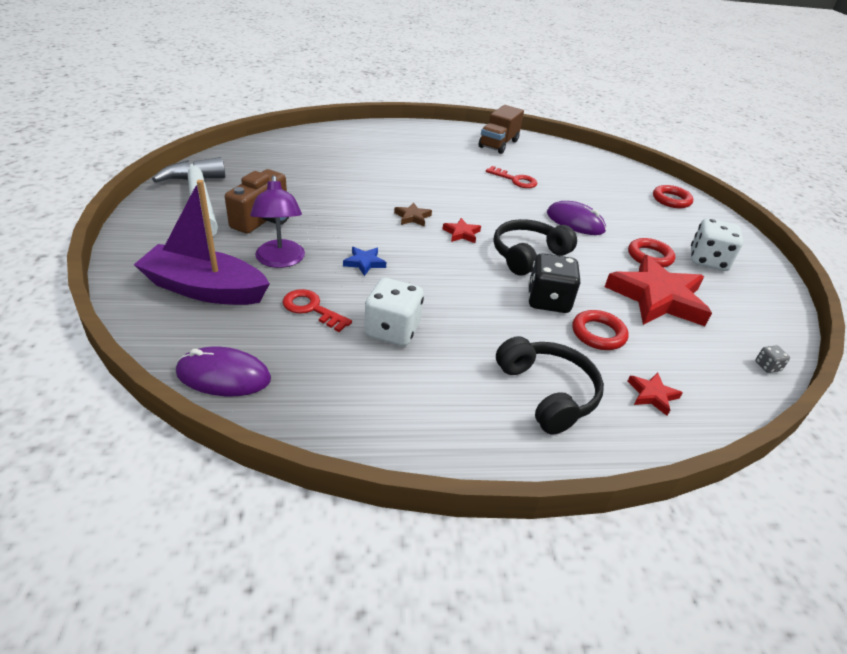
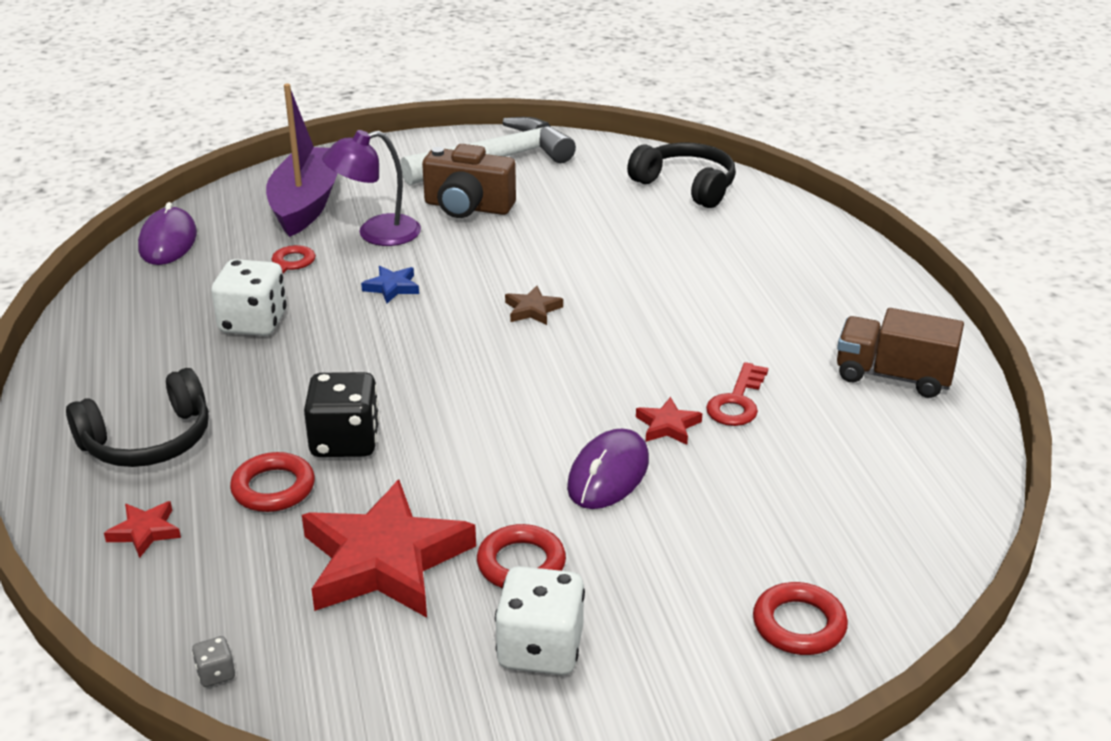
camera: 85 degrees right, 5 degrees down
red star [442,218,481,243] -> red star moved to [636,397,702,445]
black headphones [493,219,577,276] -> black headphones moved to [627,142,736,208]

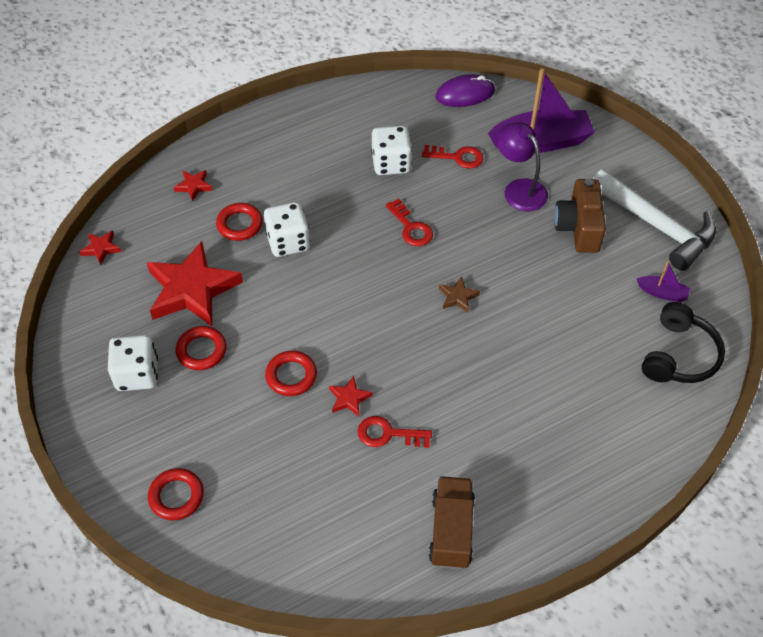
camera: 75 degrees right, 20 degrees up
black headphones [66,368,209,467] -> none
grey dice [192,636,235,687] -> red star [79,231,121,265]
black dice [304,372,380,457] -> white dice [264,202,310,257]
blue star [361,266,419,304] -> none
purple mouse [567,429,649,509] -> red ring [265,351,317,396]
none -> red key [386,199,433,246]
none -> purple boat [637,261,690,302]

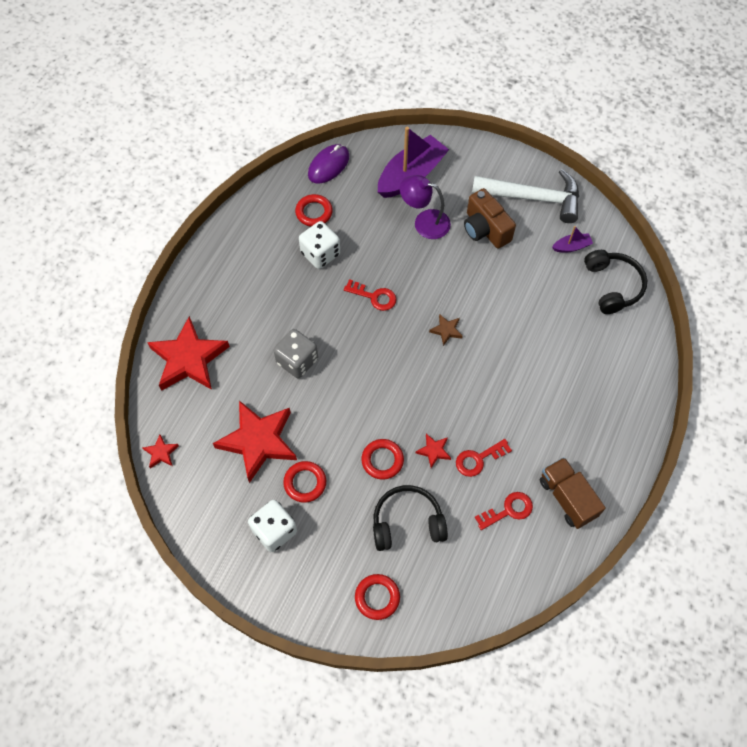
camera: 35 degrees left, 10 degrees up
red star [173,170,213,201] -> red star [147,316,230,391], size x2.35
red ring [216,203,263,241] -> red ring moved to [295,194,333,226]
white dice [264,202,310,257] -> grey dice [273,329,318,378]
red key [422,145,484,169] -> red key moved to [475,492,533,530]
none -> black headphones [373,485,448,551]

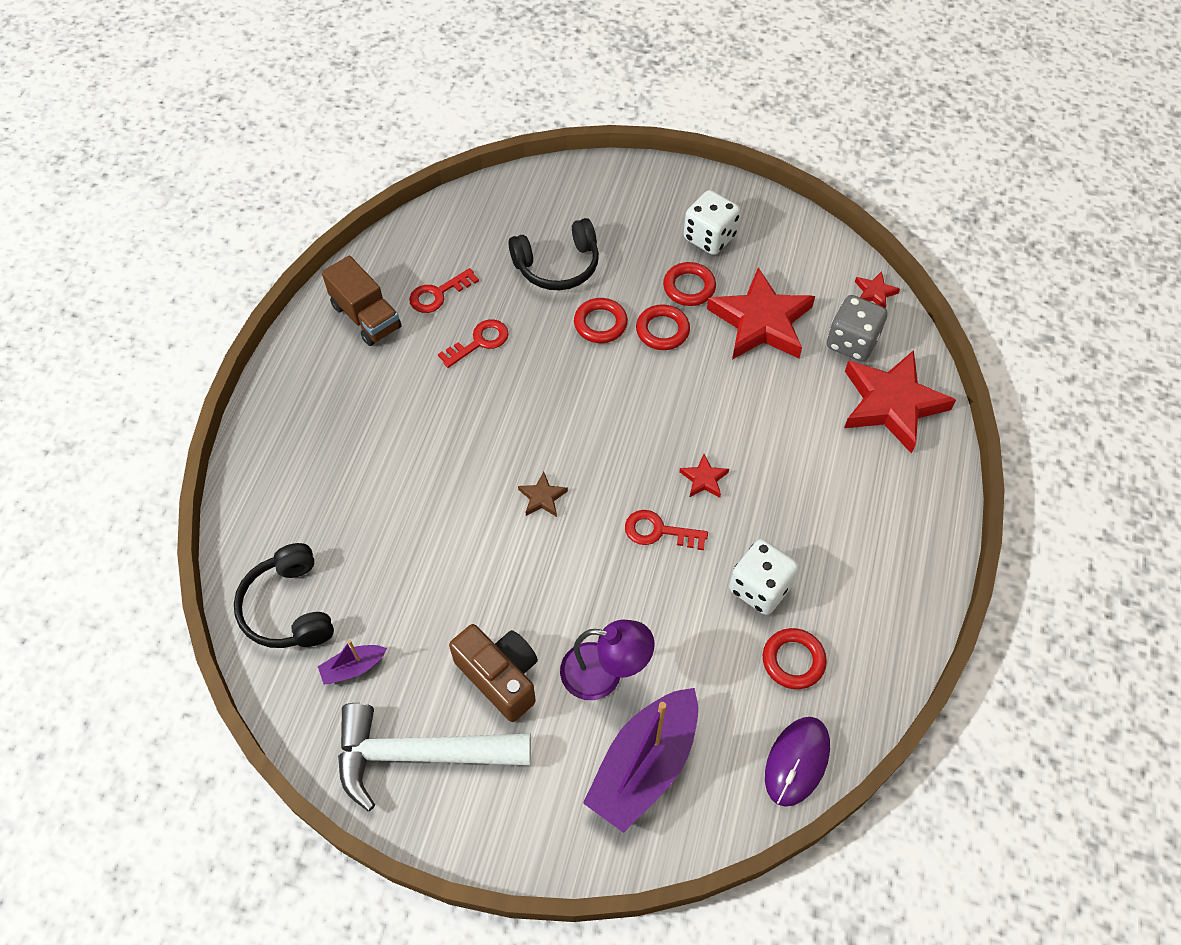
camera: 170 degrees right, 5 degrees down
grey dice [273,329,318,378] -> grey dice moved to [827,295,888,362]
red ring [355,574,400,620] -> red ring moved to [636,304,690,350]
red star [416,434,451,468] -> red star moved to [679,454,729,498]

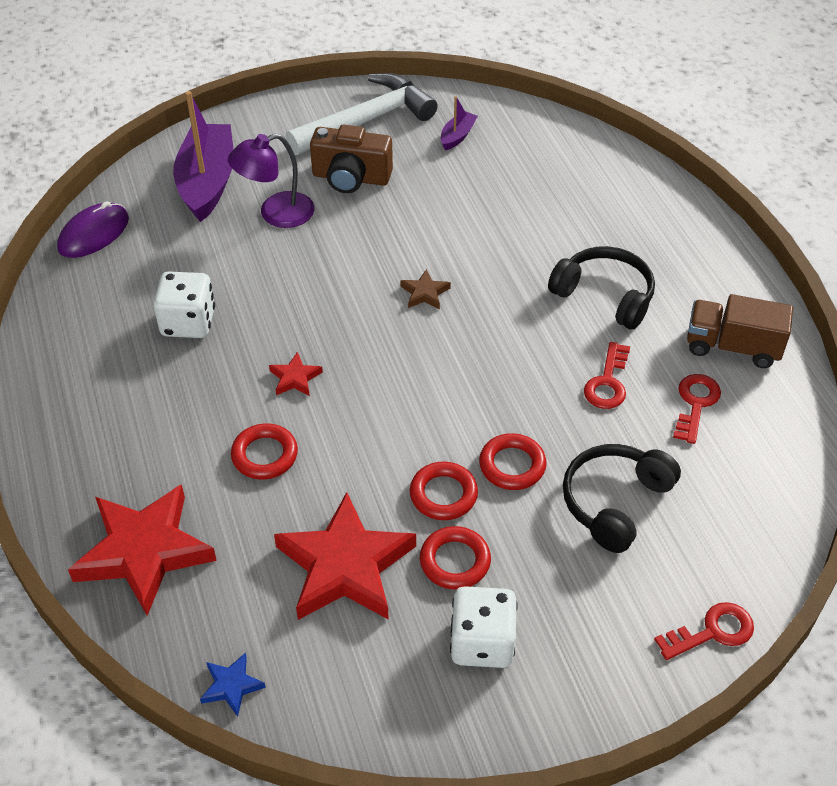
camera: 145 degrees right, 10 degrees down
black headphones [234,543,334,648] -> black headphones moved to [548,246,655,330]
red key [625,510,708,550] -> red key moved to [654,602,754,660]
red ring [763,628,827,689] -> red ring moved to [231,423,298,480]
purple mouse [765,717,830,807] -> purple mouse turned 45 degrees clockwise [57,201,129,258]
grey dice [827,295,888,362] -> none
red star [855,271,900,308] -> blue star [200,652,266,717]

